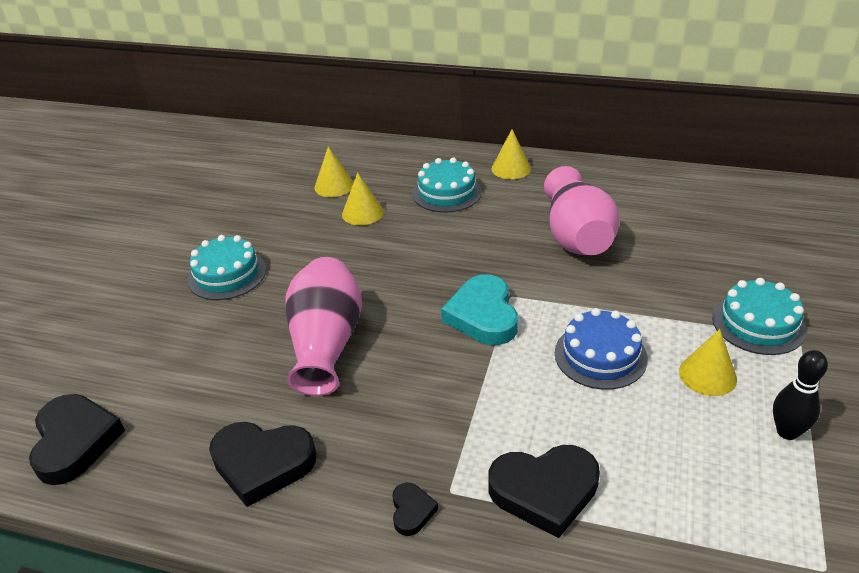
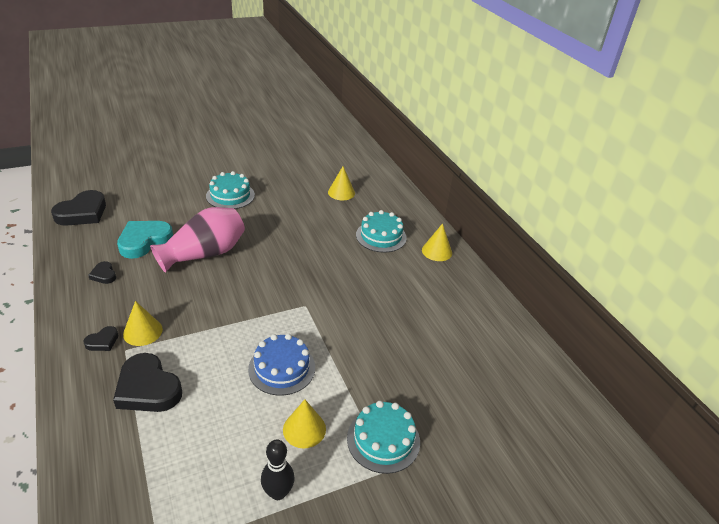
camera: 45 degrees right, 0 degrees up
black heart [209,422,317,507] -> black heart [88,261,116,284], size x0.49
yellow cone [342,172,384,225] -> yellow cone moved to [123,301,163,346]
turquoise heart [441,274,518,345] -> turquoise heart moved to [117,221,173,259]
pink vase [544,166,620,255] -> none

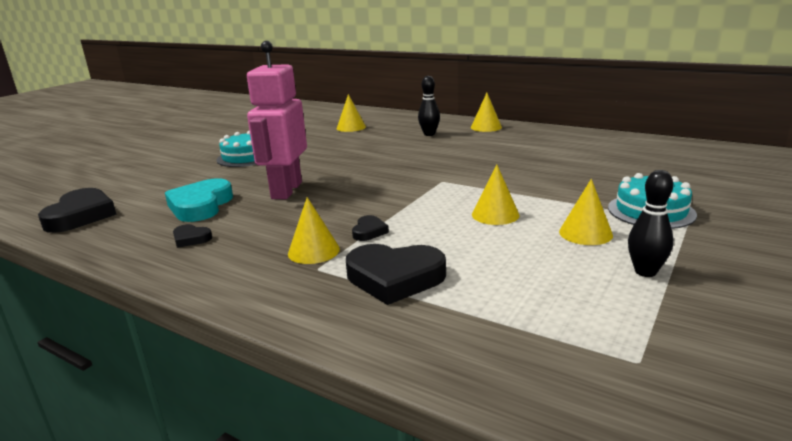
camera: 30 degrees left, 15 degrees down
black heart [83,326,118,351] -> black heart moved to [352,215,389,241]
pink vase [150,207,245,273] -> pink robot [247,41,307,199]
blue cake [248,334,315,396] -> yellow cone [472,164,520,225]
turquoise cake [356,210,407,253] -> black bowling pin [418,76,440,136]

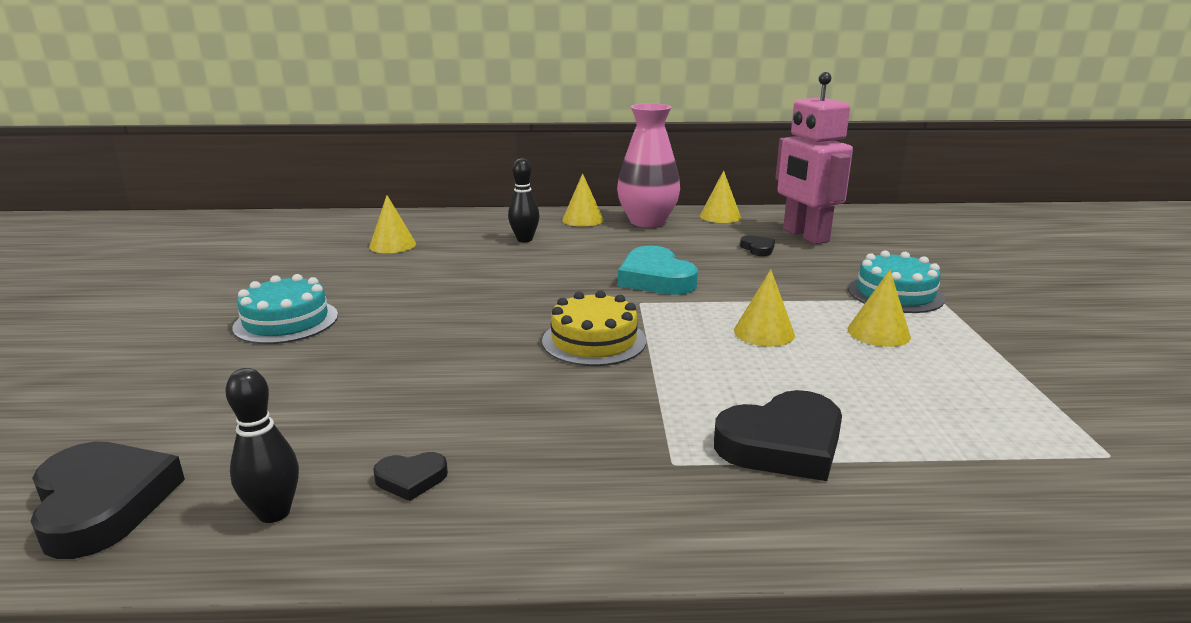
camera: 35 degrees left, 0 degrees up
turquoise heart [165,178,233,222] -> turquoise heart moved to [618,246,698,295]
pink robot [247,41,307,199] -> pink robot moved to [775,72,853,244]
yellow cone [288,197,340,264] -> yellow cone moved to [700,171,741,223]
black heart [352,215,389,241] -> black heart moved to [740,235,775,256]
black bowling pin [628,170,673,277] -> black bowling pin moved to [225,368,299,523]
none -> yellow cake [542,290,646,366]
none -> pink vase [617,103,680,227]

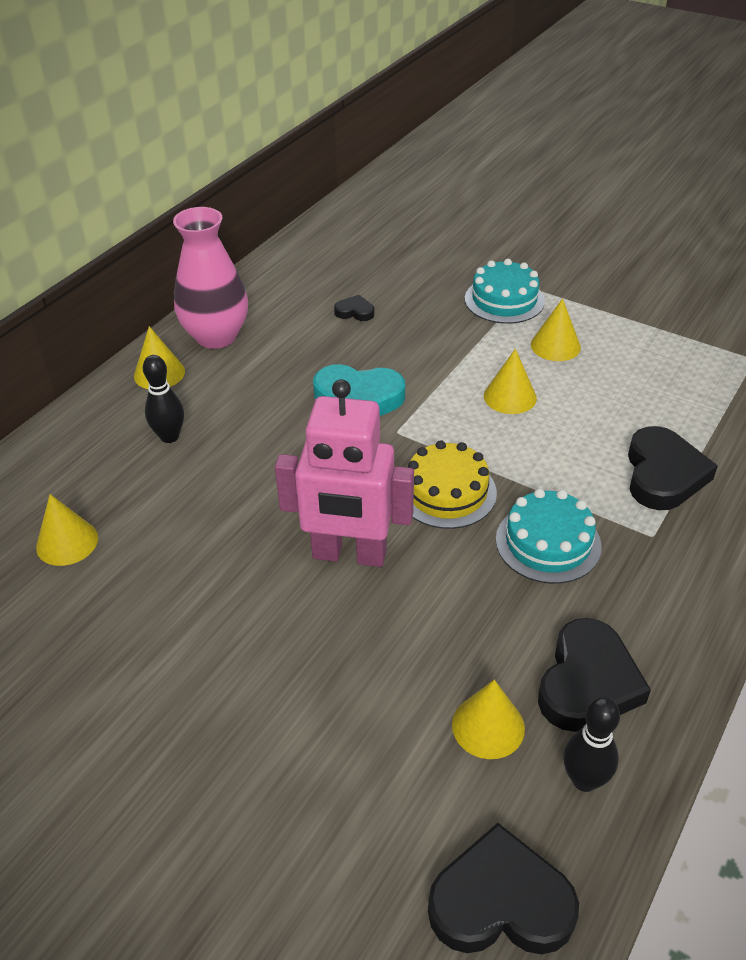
camera: 55 degrees left, 20 degrees up
turquoise cake [232,274,338,344] -> turquoise cake moved to [496,489,602,584]
black heart [373,452,448,501] -> black heart [538,618,651,732], size x2.05
yellow cone [700,171,741,223] -> yellow cone moved to [452,680,525,759]
pink robot [775,72,853,244] -> pink robot moved to [275,379,414,567]

